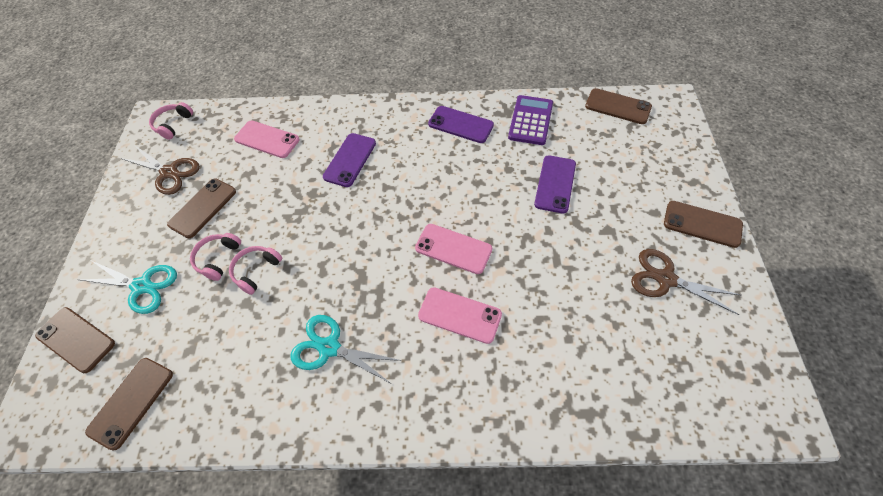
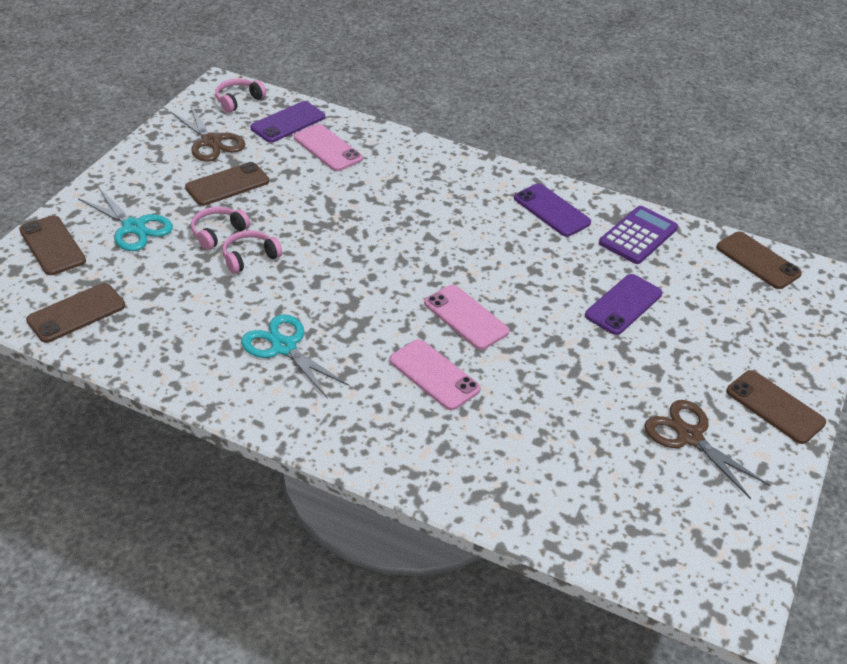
camera: 20 degrees right, 15 degrees down
purple phone [323,133,376,187] -> purple phone moved to [250,101,325,143]

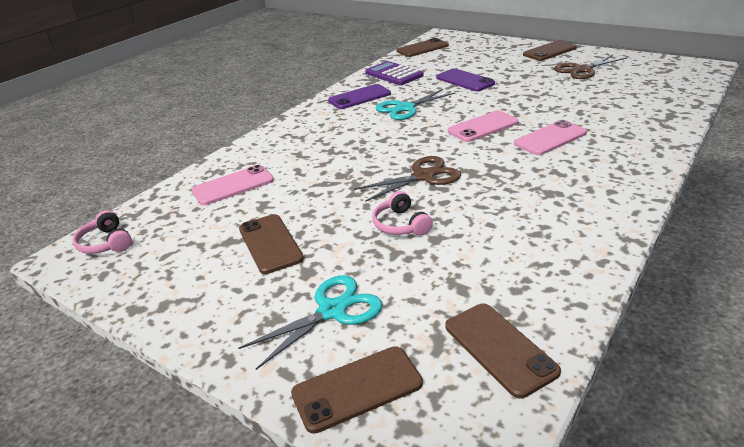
camera: 75 degrees left, 10 degrees down
brown scissors [170,105,245,162] -> brown scissors moved to [354,156,461,202]
pink headphones [191,207,250,250] -> none
turquoise scissors [241,314,350,398] -> turquoise scissors moved to [376,89,455,120]
purple phone [250,101,325,143] -> none

